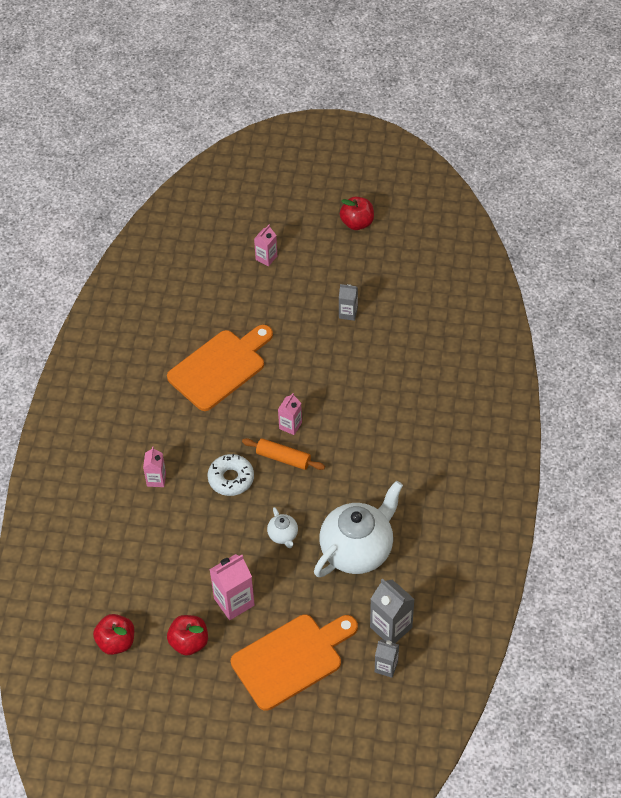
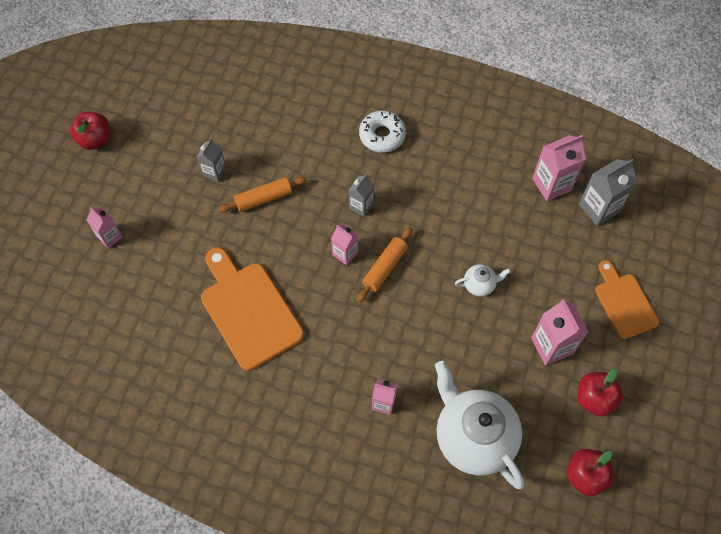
camera: 80 degrees left, 10 degrees up
white donut [207,454,254,496] -> white donut moved to [359,111,406,152]
orange cutting board [231,615,358,711] -> orange cutting board [595,260,659,339], size x0.62
white teapot [314,481,403,577] -> white teapot moved to [435,361,524,489]
grey carton [375,639,399,678] -> grey carton moved to [348,174,374,217]
none -> orange rolling pin [218,177,307,213]
none -> pink carton [532,135,586,201]

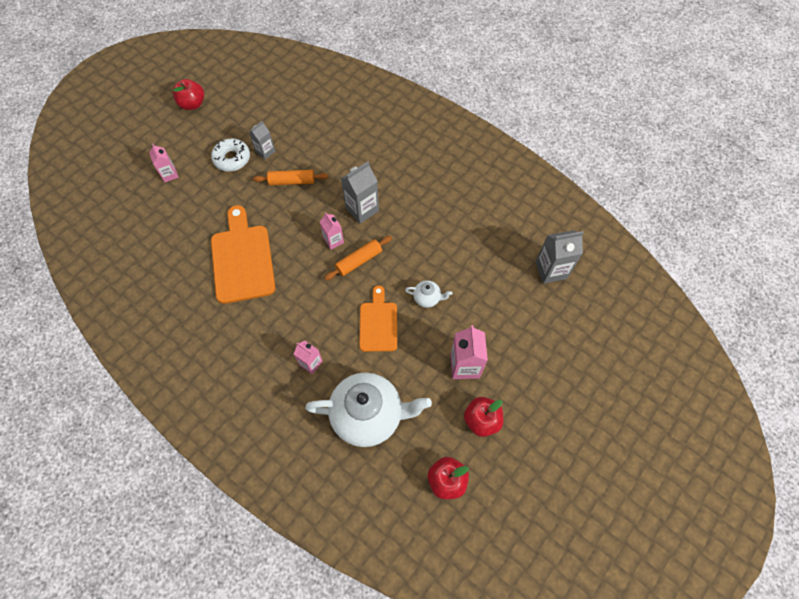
camera: 20 degrees right, 0 degrees up
grey carton [348,174,374,217] -> grey carton [341,162,379,224], size x1.63
white donut [359,111,406,152] -> white donut moved to [211,138,250,172]
white teapot [435,361,524,489] -> white teapot turned 105 degrees clockwise [305,373,432,447]
pink carton [532,135,586,201] -> none
orange cutting board [595,260,659,339] -> orange cutting board moved to [359,286,397,352]

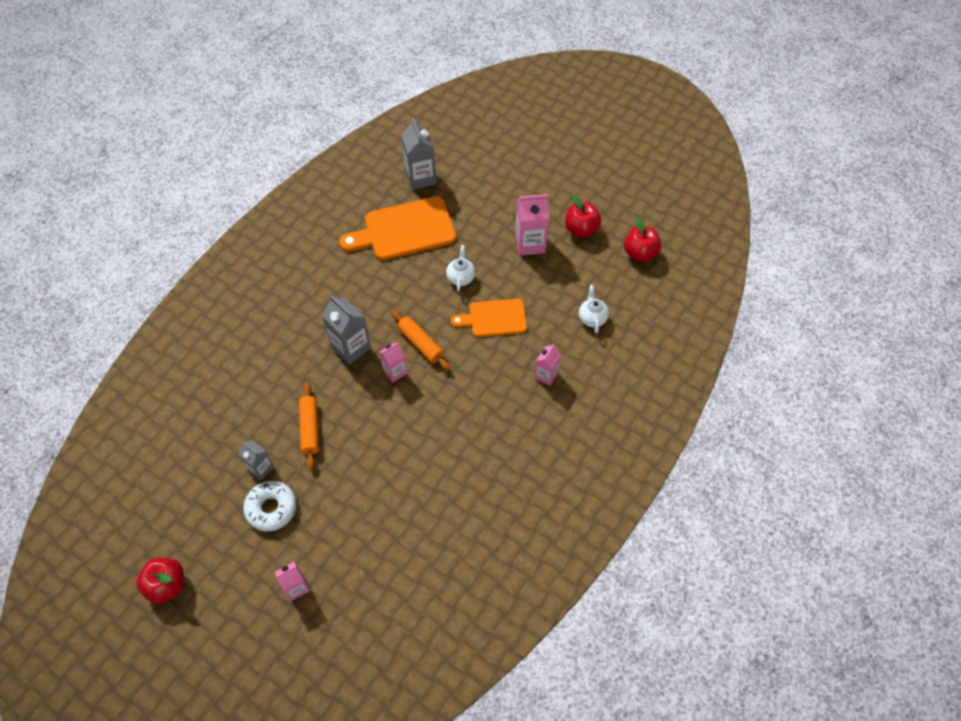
camera: 95 degrees left, 5 degrees down
orange cutting board [211,205,275,304] -> orange cutting board moved to [339,196,456,260]
white teapot [305,373,432,447] -> white teapot [579,285,609,334], size x0.42

